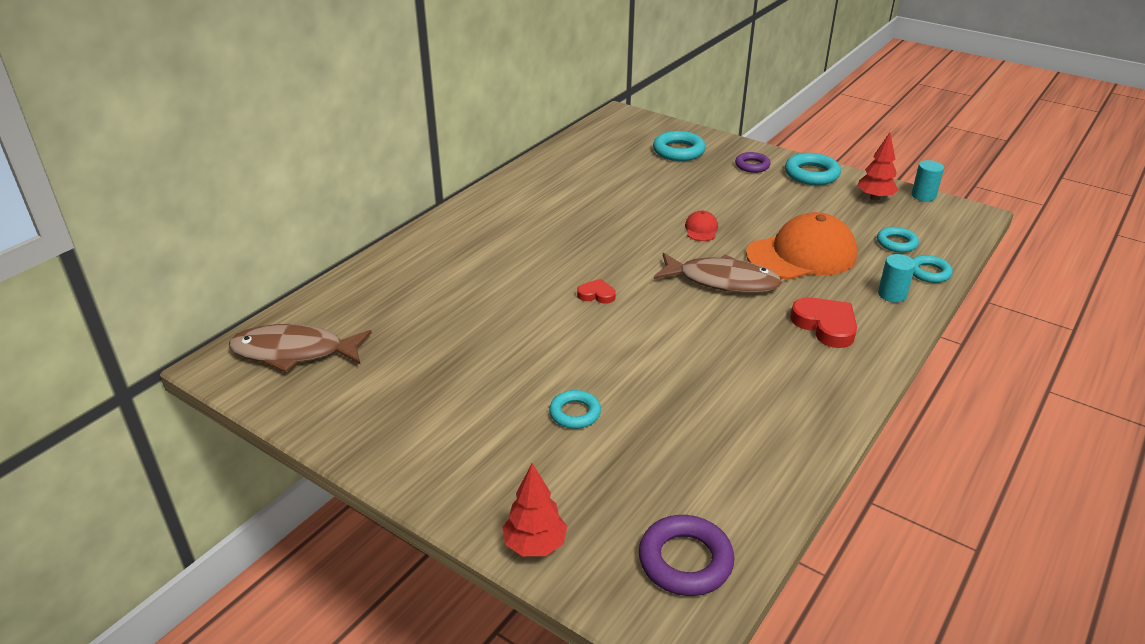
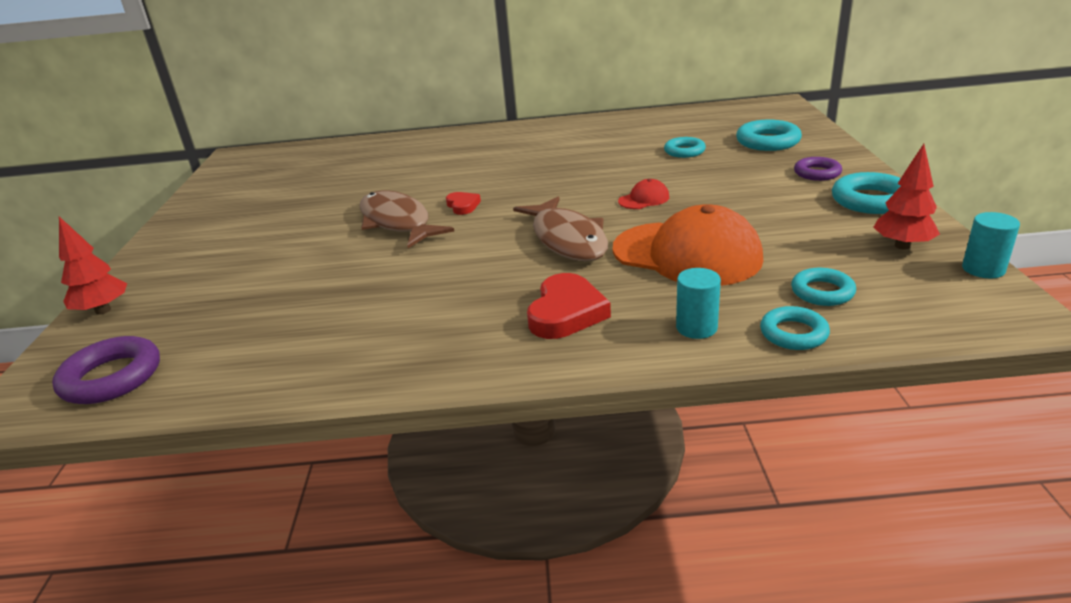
camera: 55 degrees right, 5 degrees down
brown fish [229,324,372,372] -> brown fish moved to [359,191,454,248]
turquoise ring [549,390,601,429] -> turquoise ring moved to [664,137,706,158]

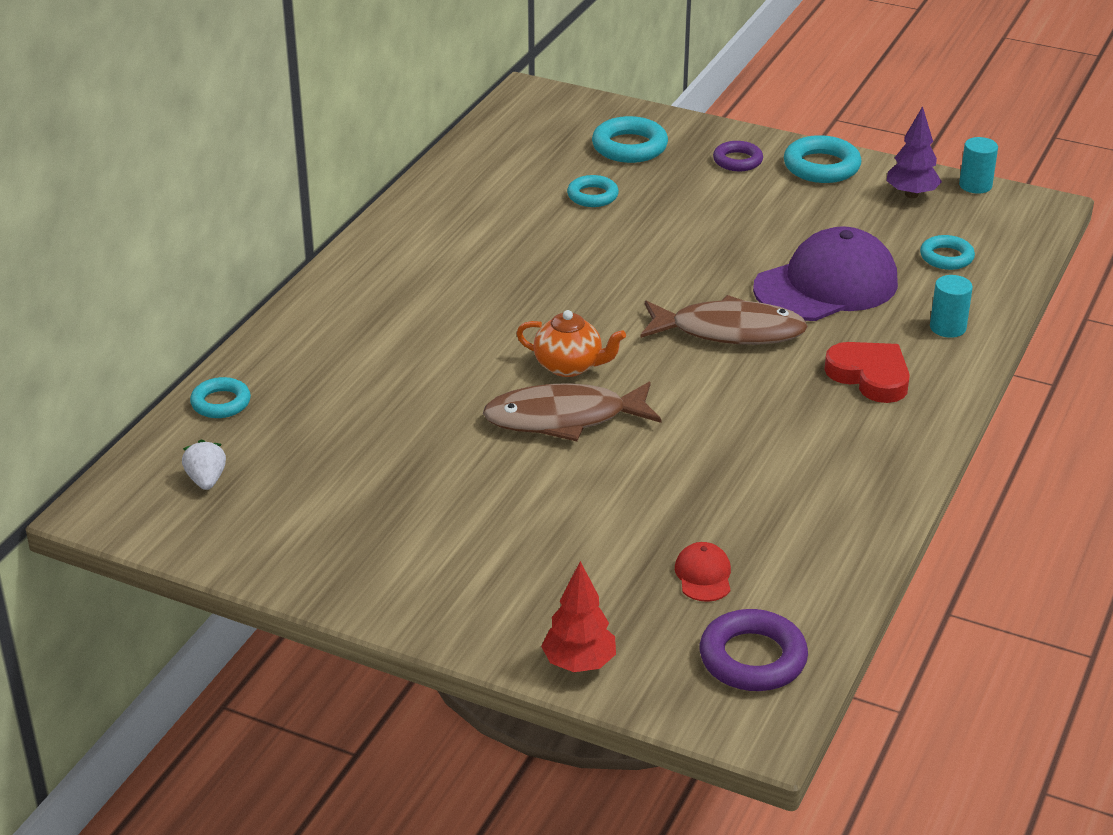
camera: 65 degrees left, 5 degrees up
red heart [446,192,481,215] -> orange teapot [516,310,626,377]
orange cap [613,204,763,286] -> purple cap [753,226,898,321]
red cap [618,179,669,209] -> red cap moved to [675,542,731,602]
turquoise ring [760,306,830,350] -> turquoise ring moved to [190,377,251,418]
red tree [873,144,940,250] -> purple tree [887,106,942,198]
none -> white strawberry [182,439,226,490]

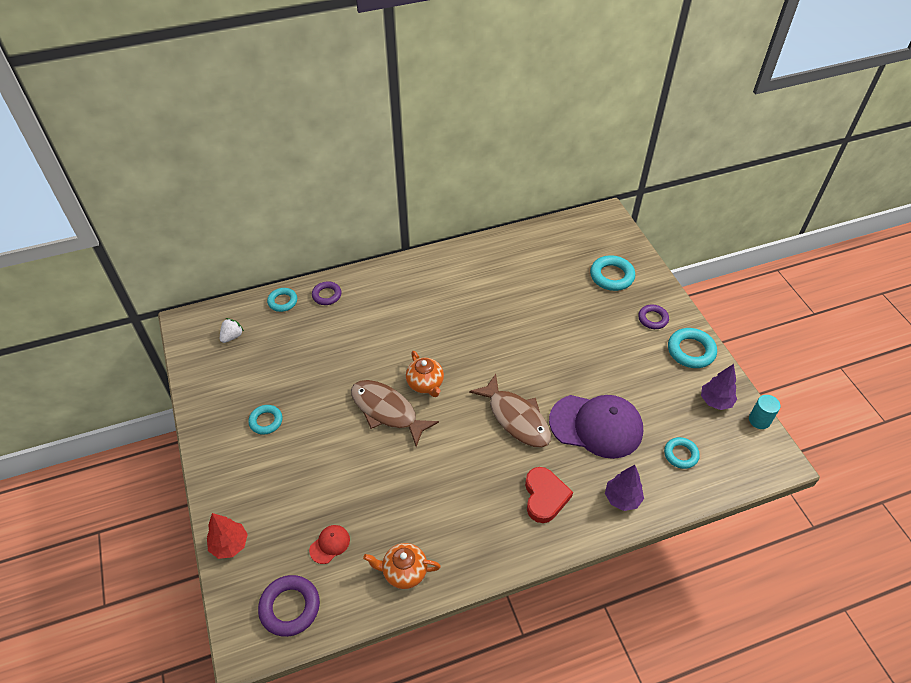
camera: 45 degrees right, 15 degrees up
turquoise ring [567,175,619,207] -> turquoise ring moved to [248,405,283,435]
turquoise cylinder [930,275,973,338] -> purple tree [605,465,644,511]
none -> purple ring [312,281,342,305]
none -> orange teapot [363,543,441,589]

